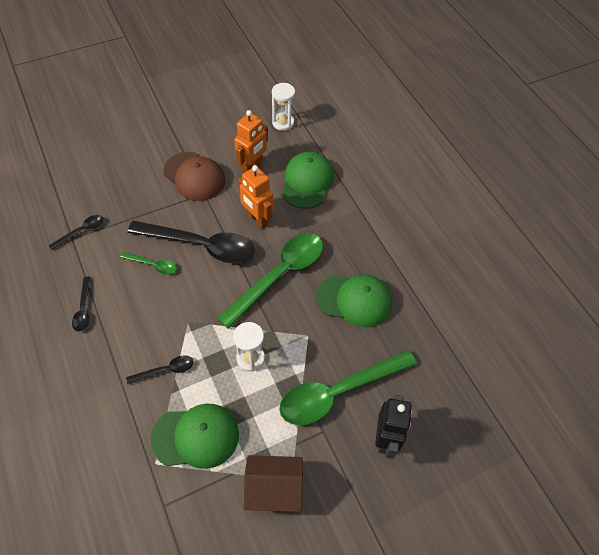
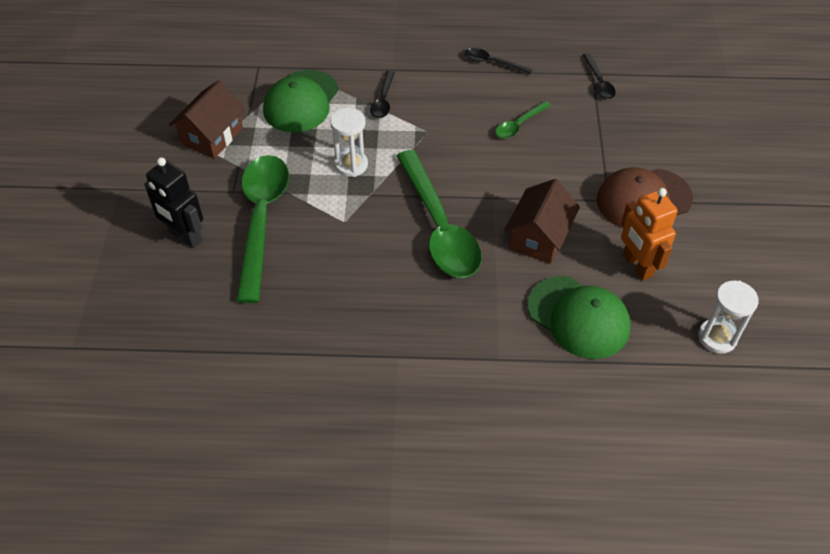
camera: 120 degrees right, 5 degrees down
black spoon [127,221,255,263] -> none
orange robot [238,165,273,228] -> brown house [504,179,580,264]
green cap [316,274,392,328] -> none

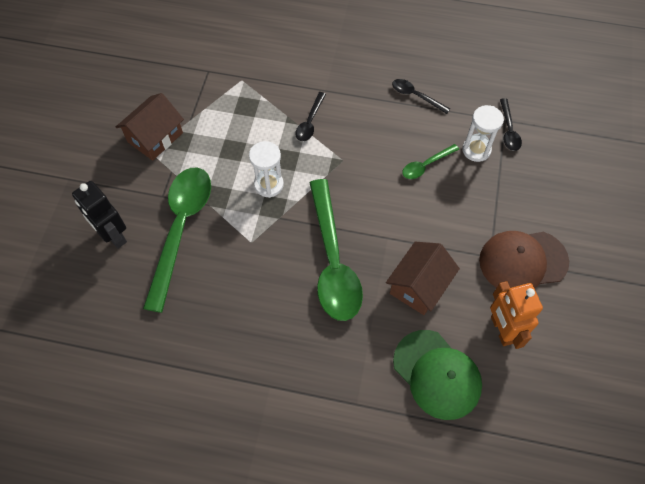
camera: 10 degrees right, 10 degrees up
green cap [263,70,339,132] -> none
white hourglass [698,281,759,354] -> white hourglass moved to [462,105,504,162]

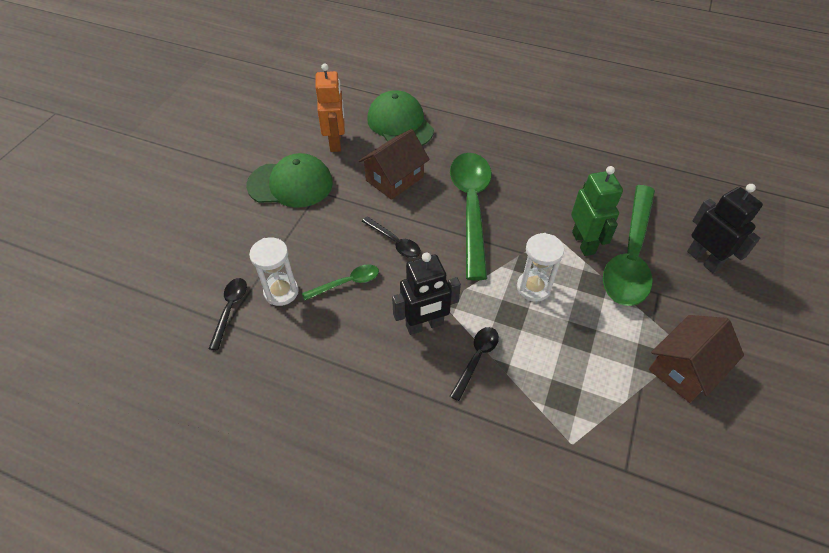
camera: 170 degrees left, 10 degrees down
black spoon [392,79,450,114] -> black spoon moved to [362,216,421,258]
brown cap [479,231,569,288] -> green cap [246,153,333,208]
none -> black robot [392,252,461,335]
none -> green robot [571,166,623,256]

